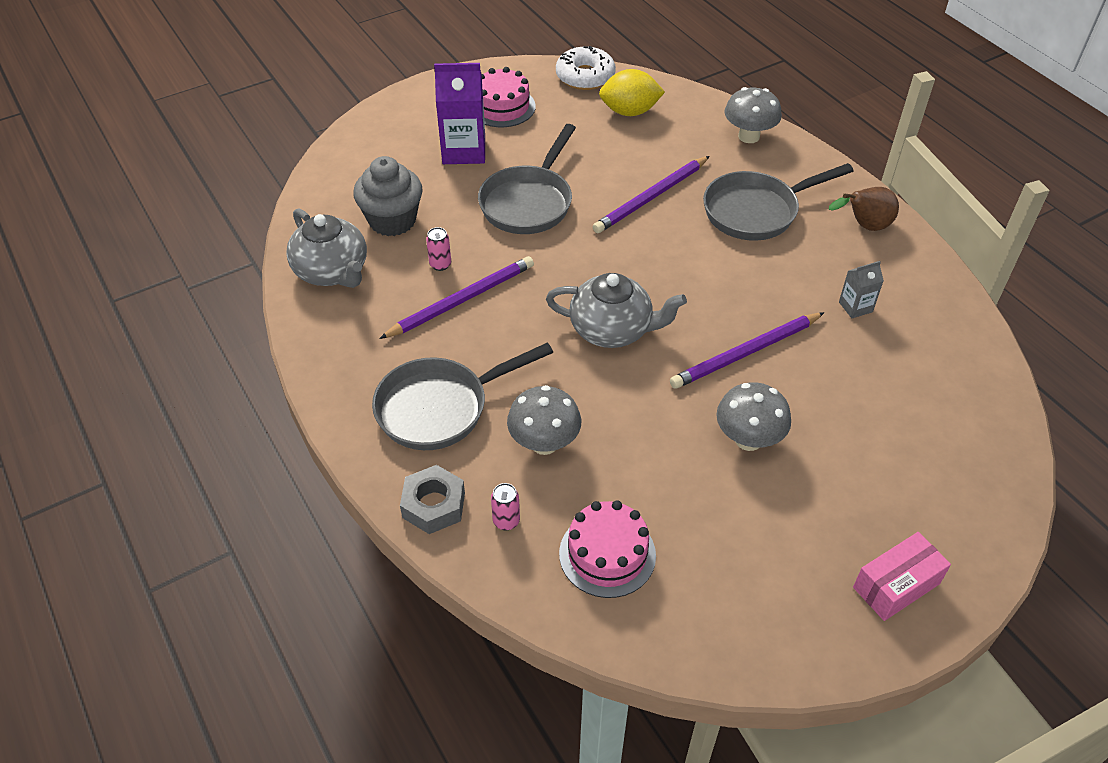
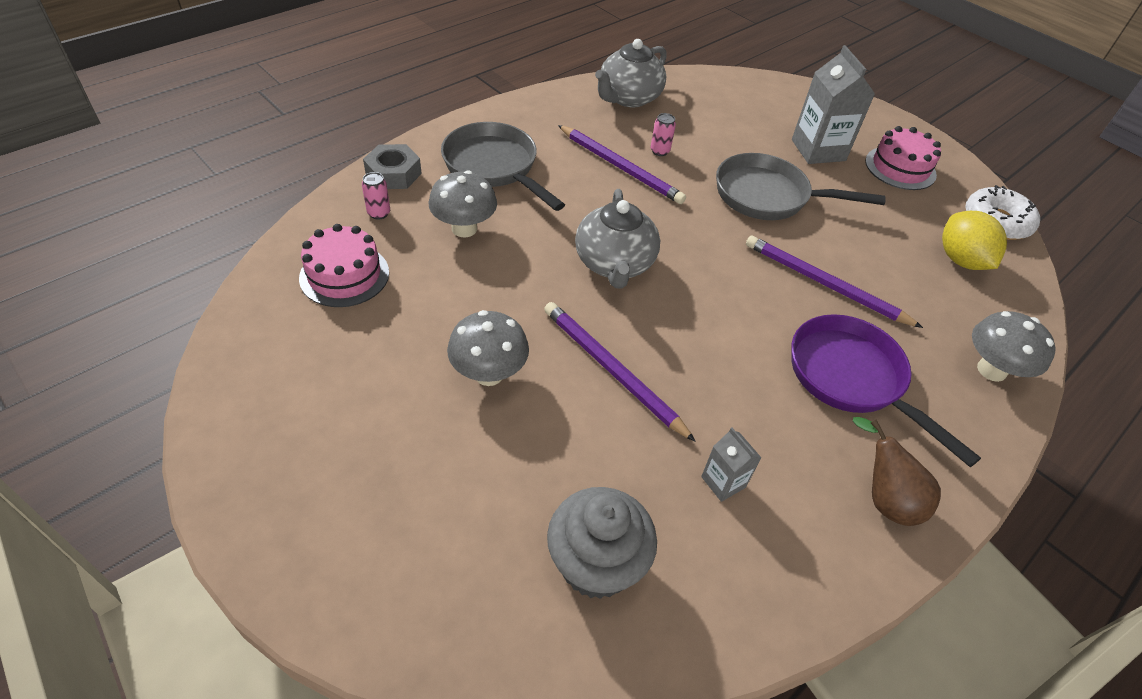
camera: 75 degrees right, 0 degrees up
grey cupcake [353,156,423,236] -> grey cupcake moved to [547,487,657,599]
purple carton [434,63,485,164] -> grey carton [792,45,875,164]
grey pan [703,163,854,241] -> purple pan [791,314,981,467]
pink box [853,532,951,621] -> none

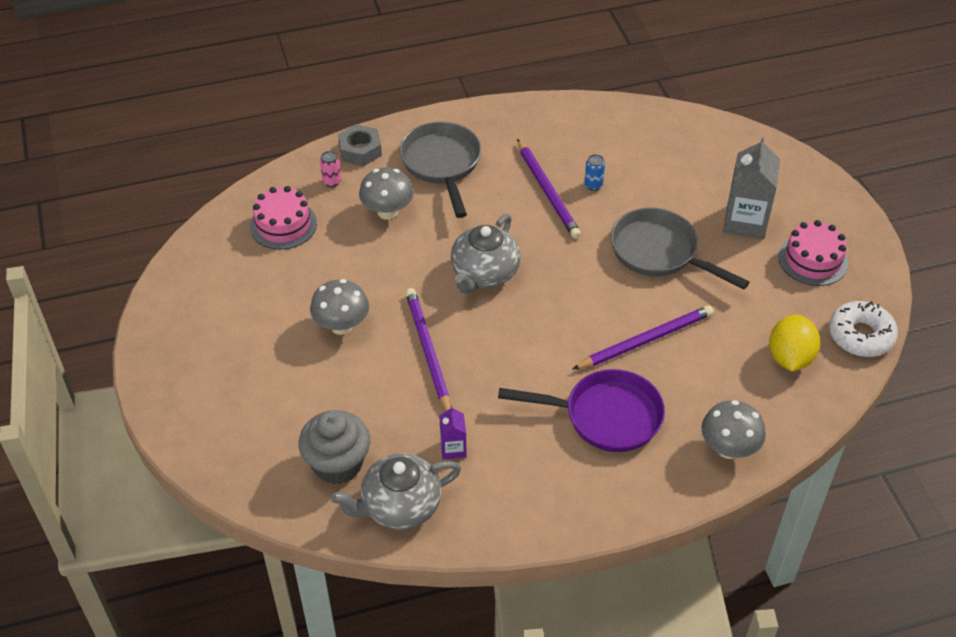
camera: 30 degrees right, 0 degrees up
grey teapot [595,39,667,107] -> grey teapot moved to [331,453,461,530]
pink can [651,113,676,156] -> blue can [584,154,605,191]
grey carton [701,427,761,502] -> purple carton [439,406,466,459]
purple pencil [746,236,923,328] -> purple pencil turned 90 degrees clockwise [573,305,714,369]
purple pan [791,314,981,467] -> purple pan turned 105 degrees clockwise [498,369,665,452]
brown pear [853,417,941,526] -> none

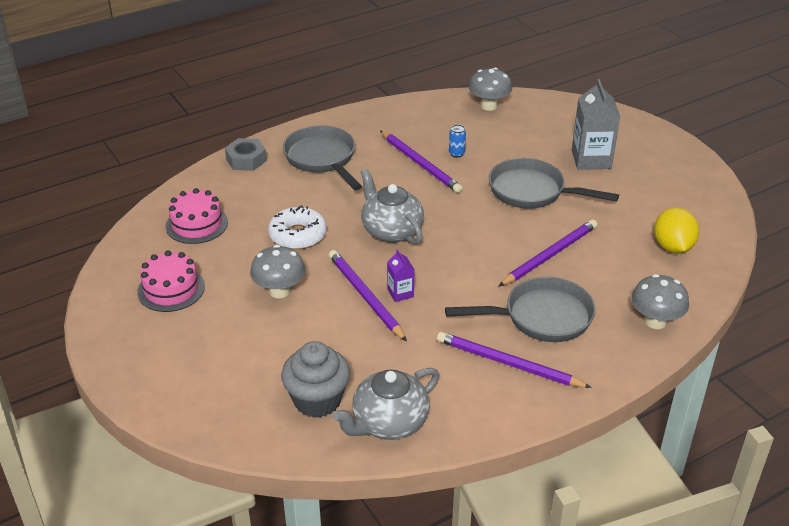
camera: 15 degrees left, 10 degrees down
pink can [320,151,341,187] -> none
grey mushroom [359,167,414,220] -> grey mushroom moved to [469,68,512,111]
purple carton [439,406,466,459] -> purple carton moved to [387,249,415,302]
grey teapot [451,214,521,294] -> grey teapot turned 135 degrees clockwise [360,169,424,244]
purple pan [498,369,665,452] -> grey pan [445,277,596,342]
pink cake [778,220,848,286] -> pink cake moved to [137,250,205,312]
white donut [829,301,898,357] -> white donut moved to [268,205,326,250]
none -> purple pencil [437,332,592,388]

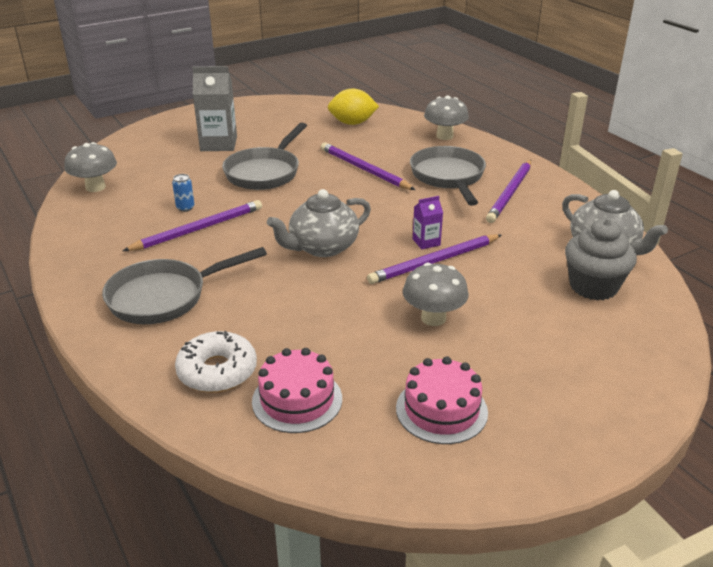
camera: 90 degrees left, 5 degrees down
grey nut [225,138,267,171] -> none
white donut [268,205,326,250] -> white donut moved to [175,331,257,393]

